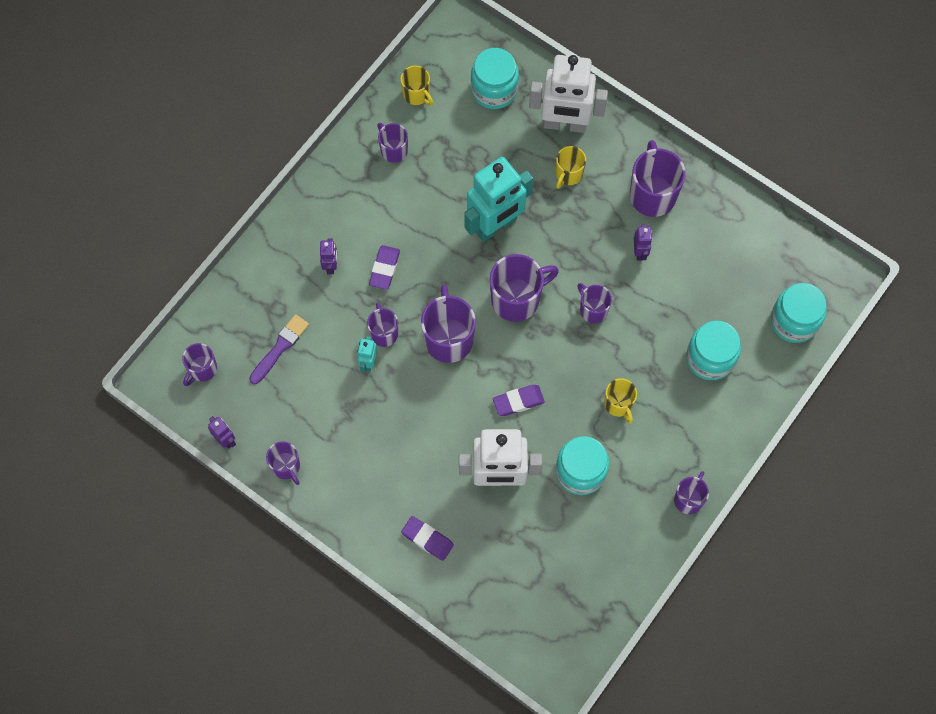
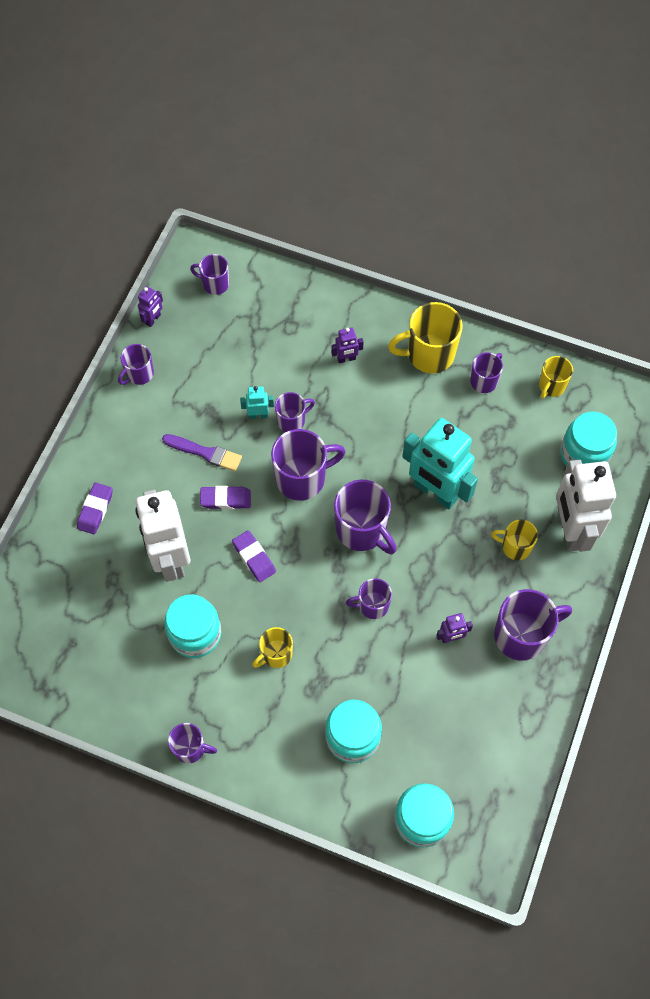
camera: 75 degrees right, 5 degrees down
purple brush [249,314,309,384] -> purple brush moved to [162,434,242,471]
purple eraser [369,245,400,290] -> purple eraser moved to [200,486,251,509]
purple mug [577,283,612,323] -> purple mug turned 135 degrees counterclockwise [346,578,392,619]
none -> yellow mug [388,302,463,374]

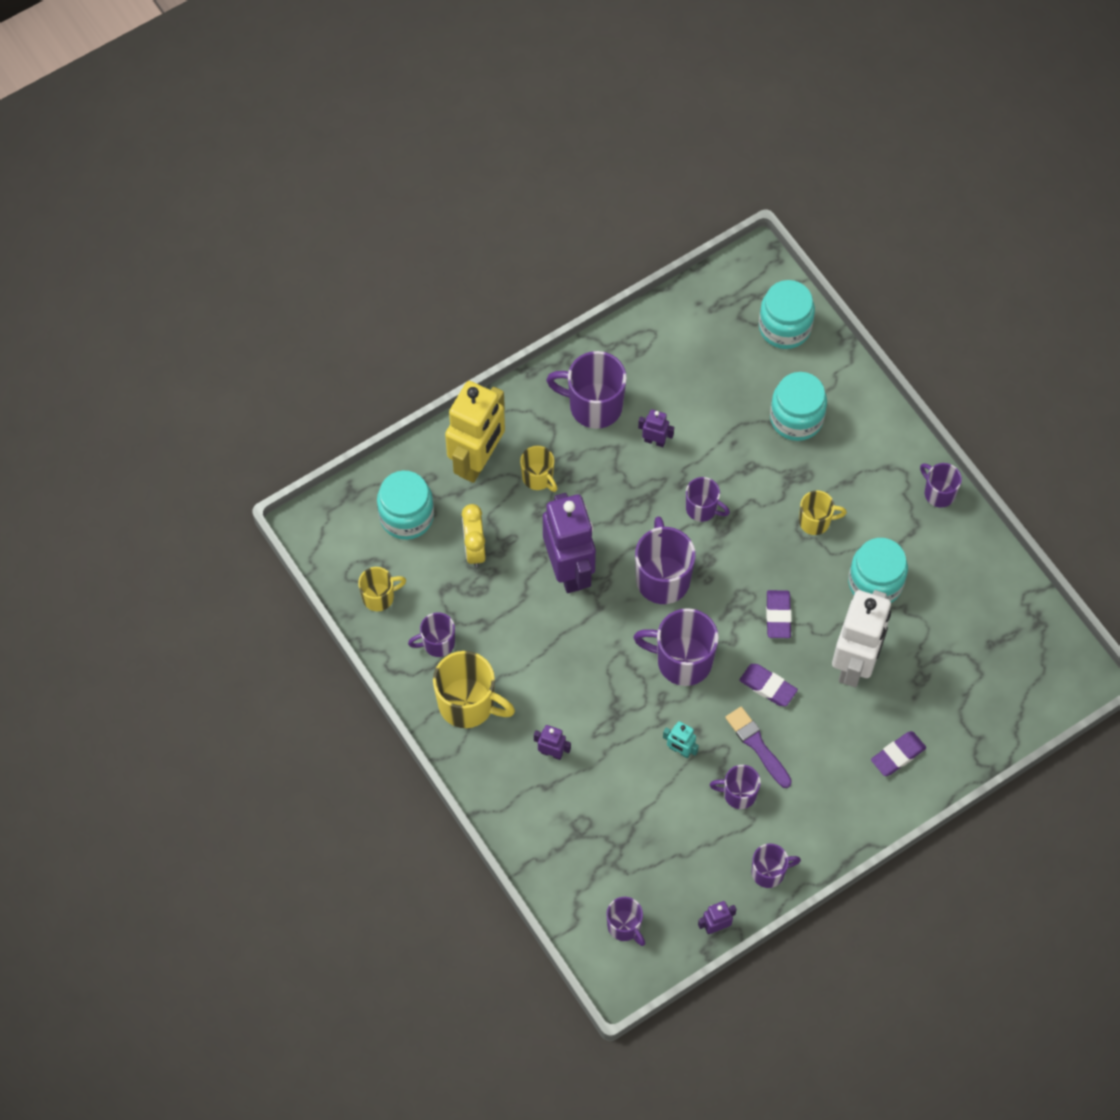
camera: 145 degrees left, 0 degrees up
purple mug [275,392,315,432] -> purple mug moved to [710,765,761,809]
turquoise robot [402,418,478,509] -> purple robot [543,493,596,593]
white robot [556,460,616,552] -> yellow robot [445,381,505,483]
none -> yellow clock [462,504,486,567]

